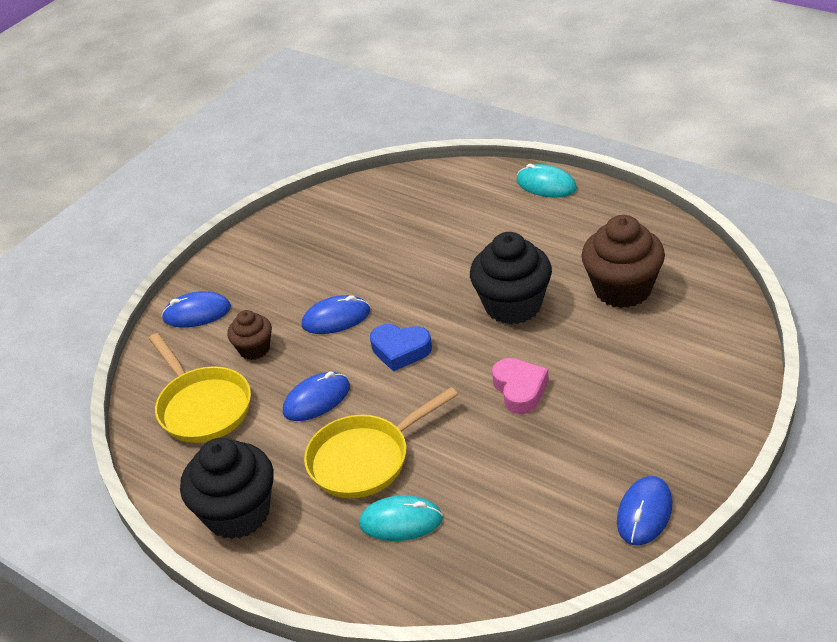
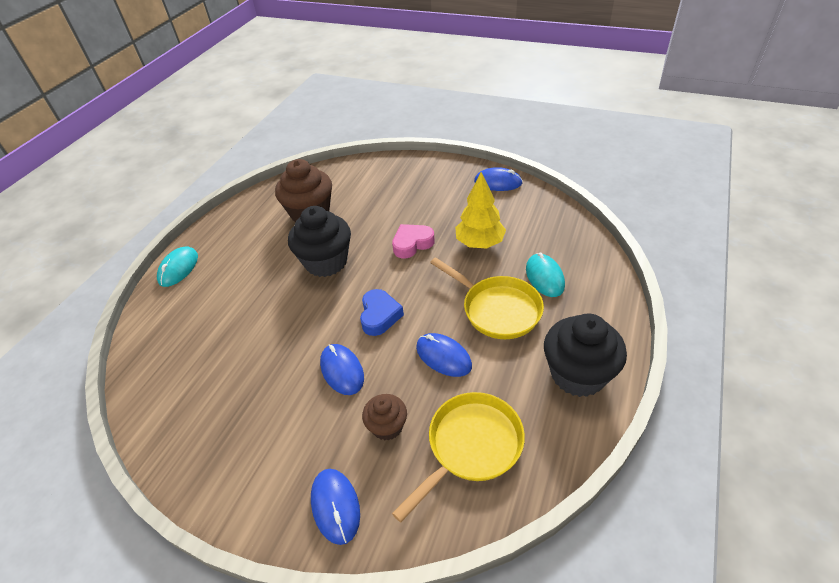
camera: 105 degrees left, 5 degrees up
none -> yellow tree [455,172,506,248]

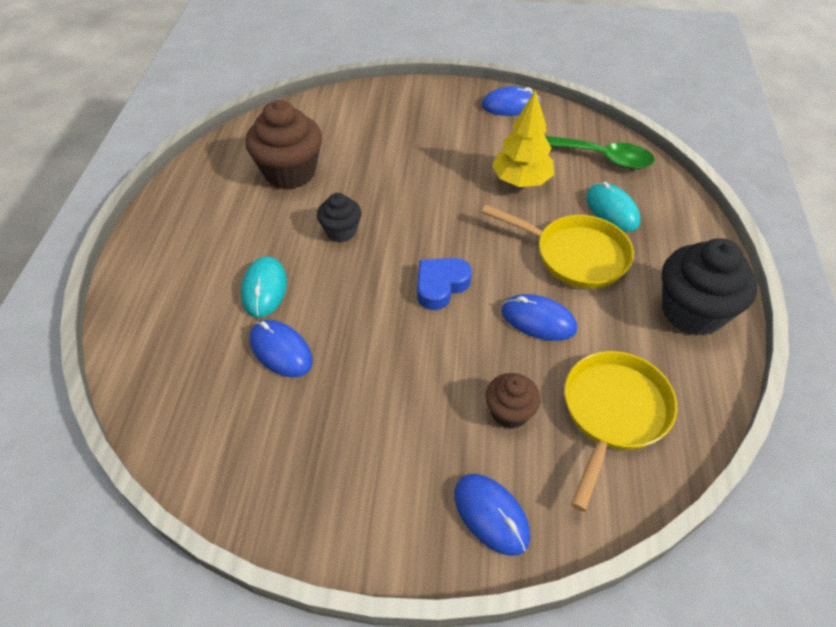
camera: 20 degrees left, 5 degrees up
turquoise mouse [157,247,198,287] -> turquoise mouse moved to [241,256,287,318]
black cupcake [288,206,351,277] -> black cupcake [317,193,361,242], size x0.55
blue mouse [320,344,364,395] -> blue mouse moved to [250,320,313,377]
blue heart [360,289,404,336] -> blue heart turned 120 degrees counterclockwise [417,258,472,310]
pink heart [392,224,435,258] -> none
none -> green spoon [545,136,655,169]

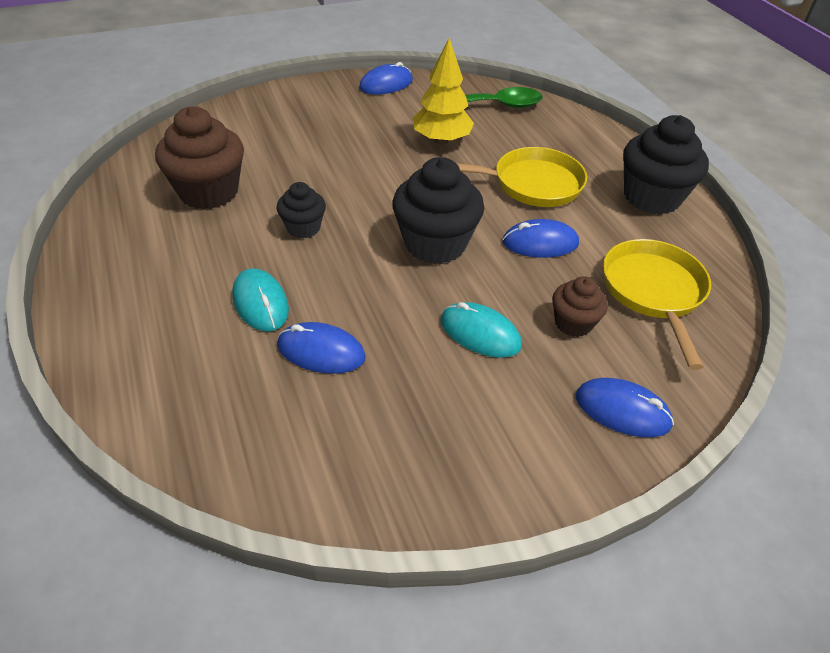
camera: 30 degrees left, 5 degrees down
blue heart [417,258,472,310] -> black cupcake [392,157,484,264]
turquoise mouse [586,182,640,232] -> turquoise mouse moved to [441,302,522,358]

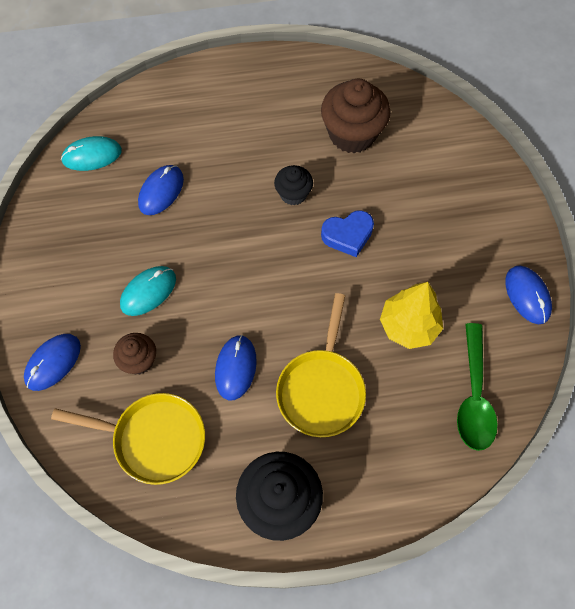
camera: 105 degrees right, 20 degrees up
turquoise mouse [232,268,289,332] -> turquoise mouse moved to [61,136,122,171]
black cupcake [392,157,484,264] -> none
none -> blue heart [321,210,374,257]

